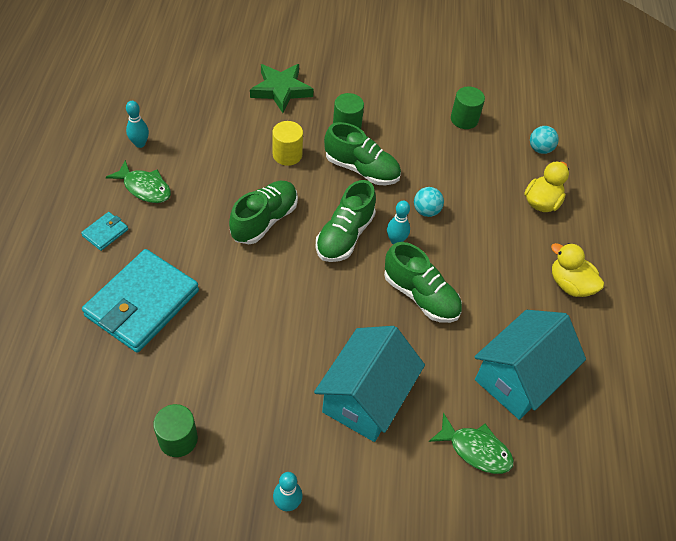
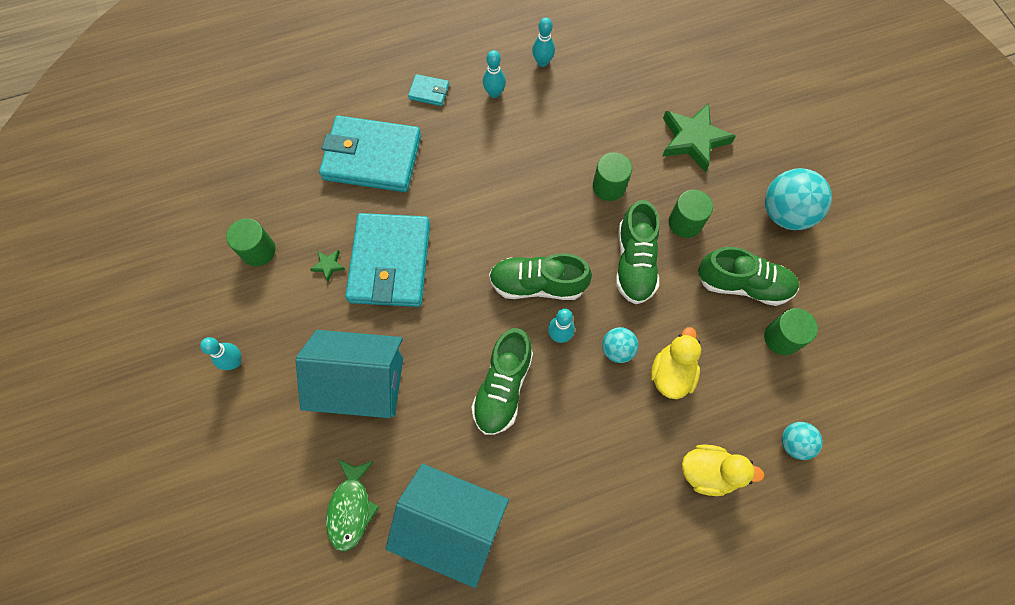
camera: 70 degrees right, 15 degrees up
green fish [106,160,171,203] -> turquoise bowling pin [483,50,506,98]
green shoe [229,181,298,244] -> green shoe moved to [698,247,799,306]
yellow cylinder [272,121,303,166] -> green cylinder [593,152,632,201]
yellow duck [551,243,604,297] -> yellow duck moved to [650,327,701,399]
none -> green star [310,250,345,282]
none -> turquoise wallet [345,213,430,307]
none -> turquoise ball [765,168,832,230]

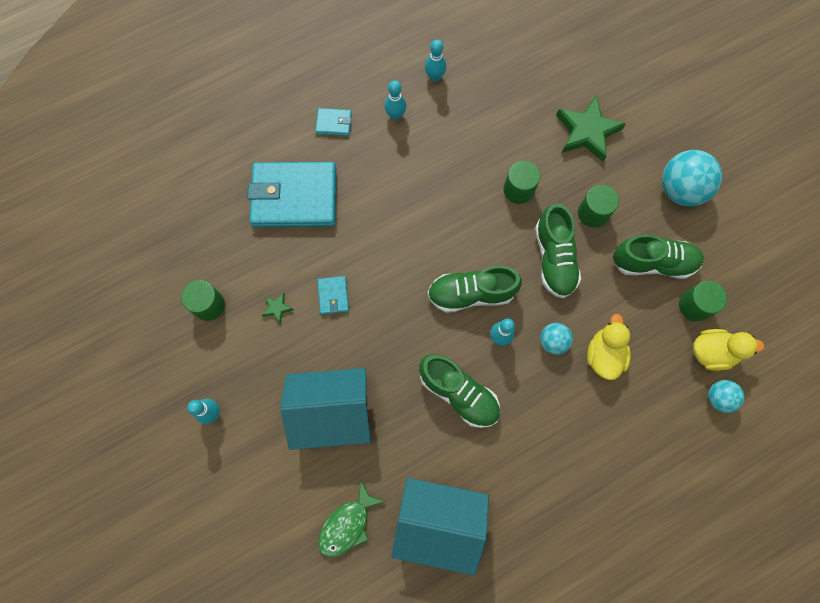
camera: 10 degrees left, 5 degrees up
green fish [326,459,379,552] -> green fish turned 45 degrees clockwise [318,481,385,557]
turquoise wallet [345,213,430,307] -> turquoise wallet [317,276,349,315], size x0.42
green shoe [471,328,533,435] -> green shoe turned 60 degrees counterclockwise [419,354,500,428]
yellow duck [682,445,765,496] -> yellow duck moved to [693,329,765,371]

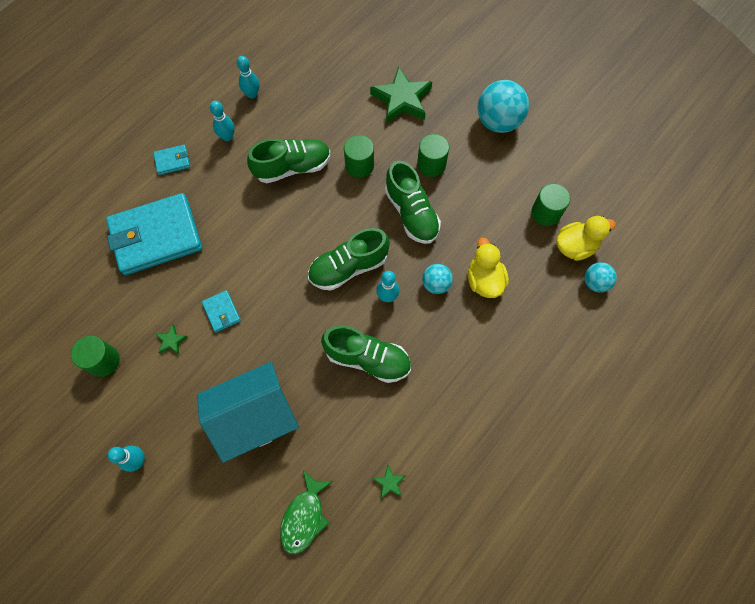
camera: 20 degrees left, 5 degrees down
turquoise house [391,478,489,576] -> green star [372,465,406,498]
green shoe [613,235,704,279] -> green shoe moved to [247,139,331,183]

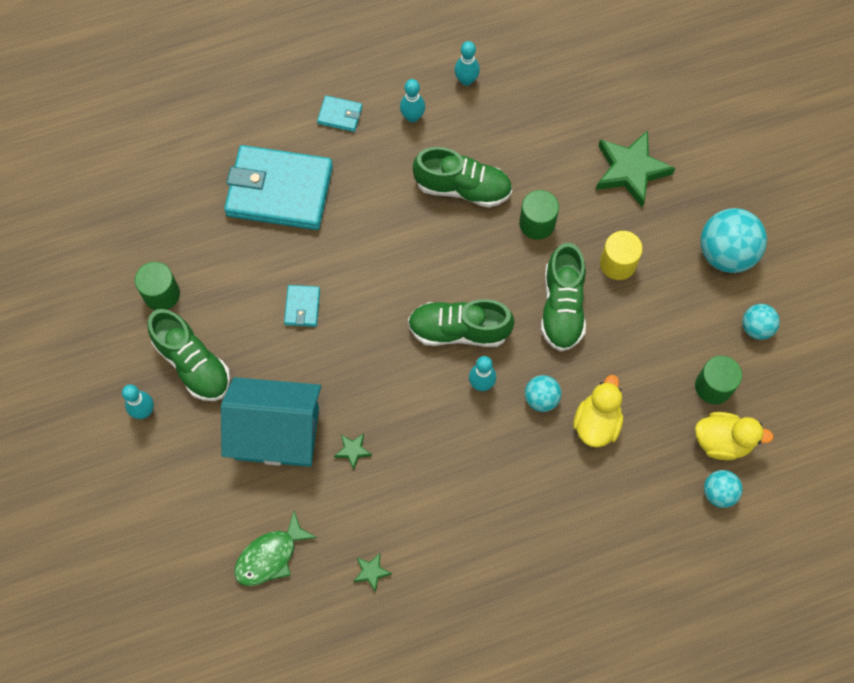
camera: 30 degrees right, 0 degrees up
green star [156,325,188,354] -> green star moved to [334,434,372,470]
green shoe [321,326,411,383] -> green shoe moved to [147,309,230,401]
green cylinder [417,134,449,177] -> yellow cylinder [600,231,643,280]
none -> turquoise ball [742,304,780,340]

